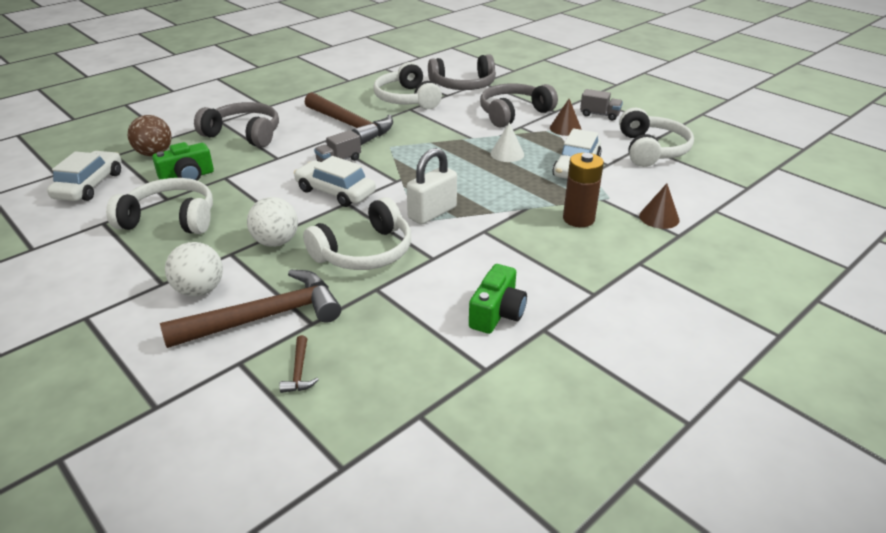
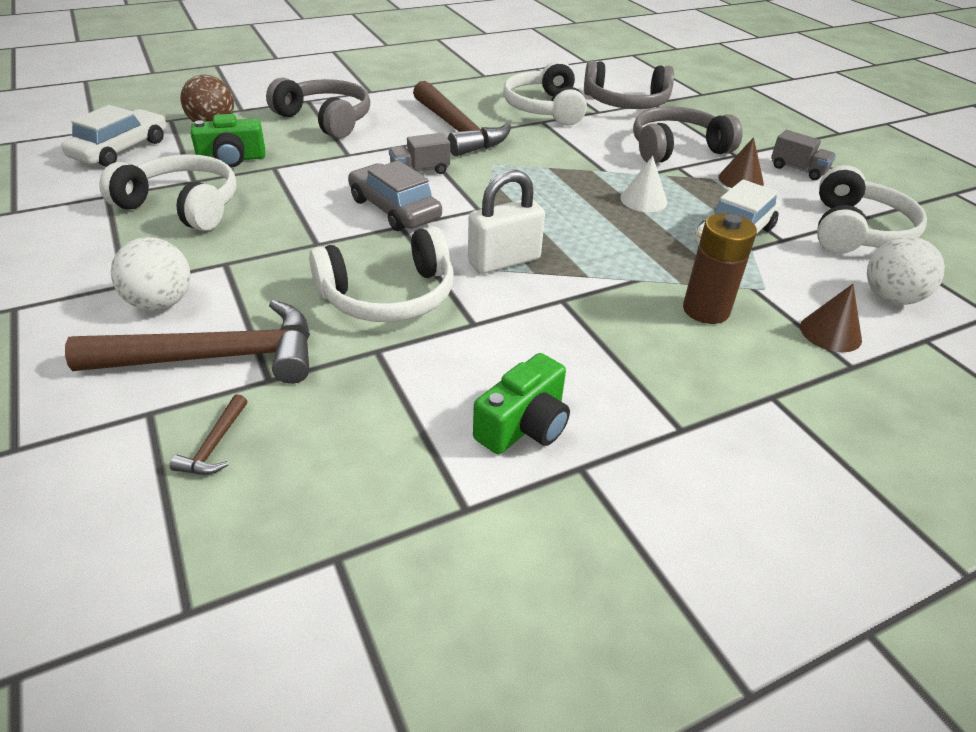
camera: 15 degrees right, 5 degrees up
white ball [247,197,298,247] -> white ball moved to [867,237,945,305]
white car [294,156,376,207] -> grey car [348,160,442,231]

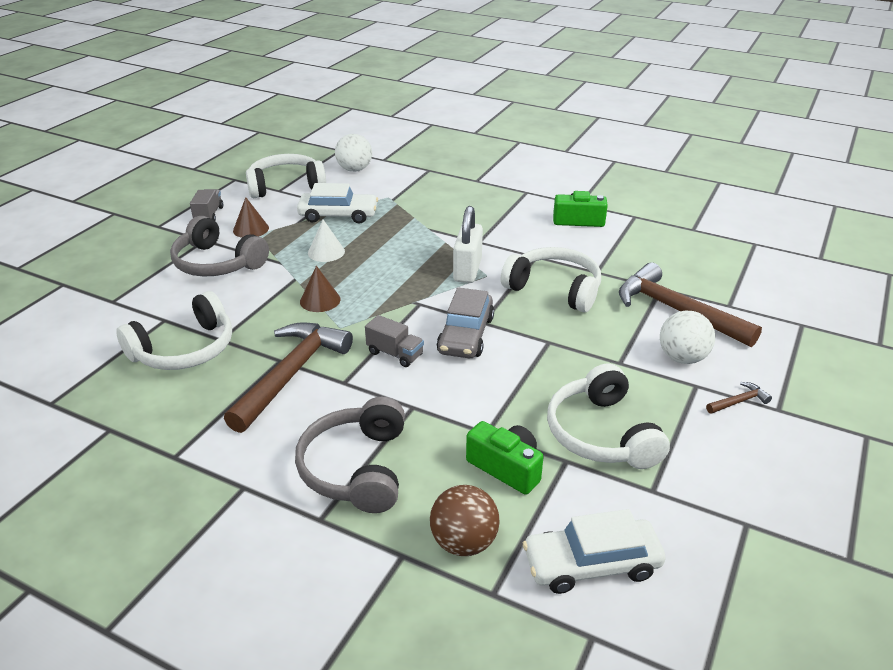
camera: 125 degrees left, 5 degrees down
brown hammer [170,394,247,475] -> brown hammer moved to [706,382,772,414]
white padlock [468,170,545,274] -> white padlock turned 75 degrees clockwise [453,206,483,283]
grey headphones [584,61,674,109] -> none
brown battery [683,213,757,324] -> none
brown cone [800,284,862,352] -> brown cone moved to [300,266,341,312]

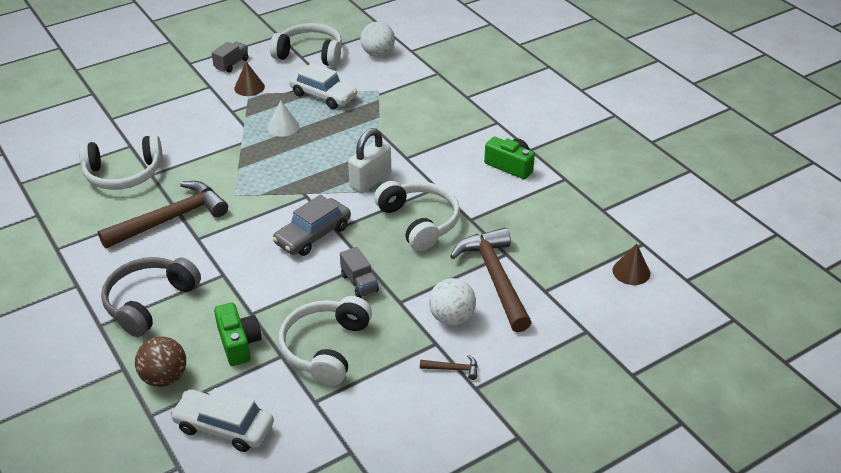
camera: 30 degrees right, 5 degrees up
grey headphones [170,216,269,277] -> none
brown cone [300,266,341,312] -> brown cone moved to [612,244,650,285]
grey truck [365,315,424,367] -> grey truck moved to [340,247,379,298]

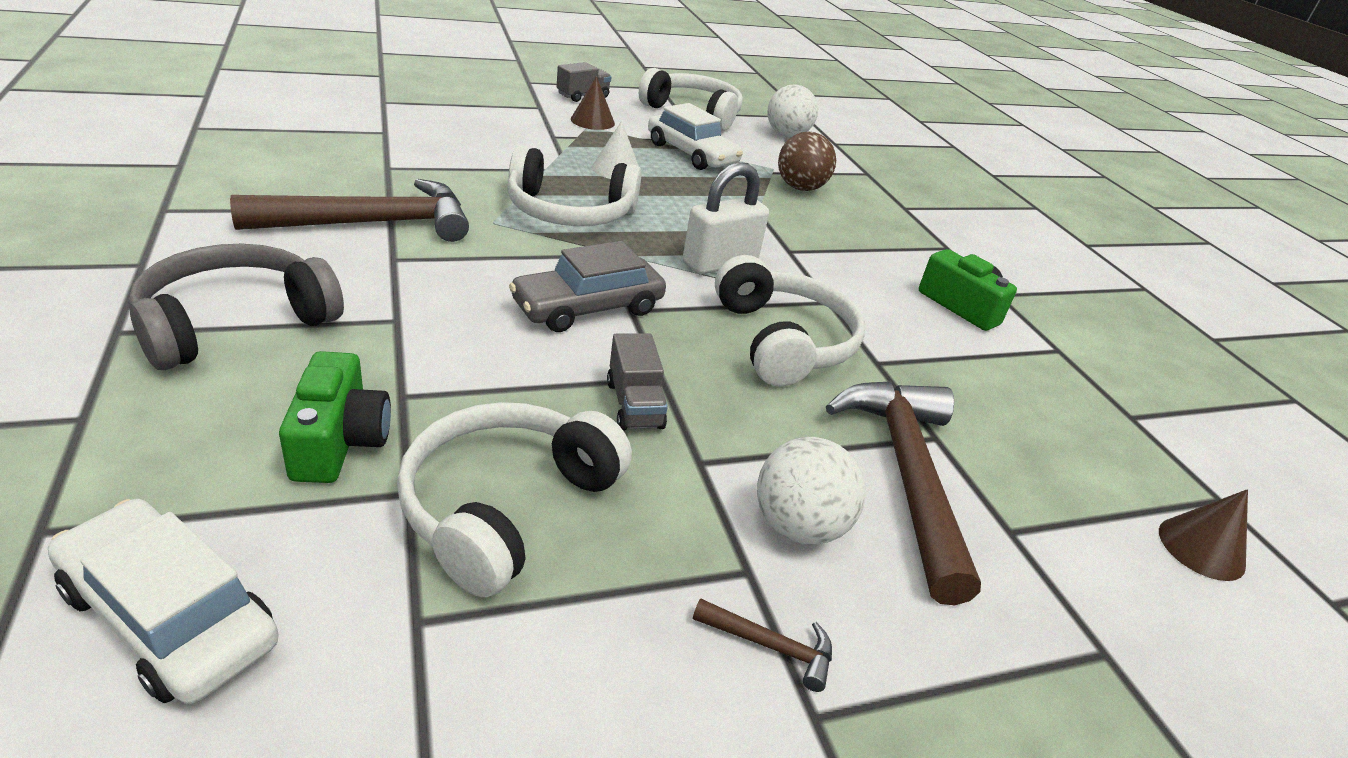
camera: 10 degrees right, 5 degrees down
white headphones [79,135,163,190] -> white headphones moved to [507,146,641,226]
brown ball [135,336,186,387] -> brown ball moved to [778,132,836,191]

